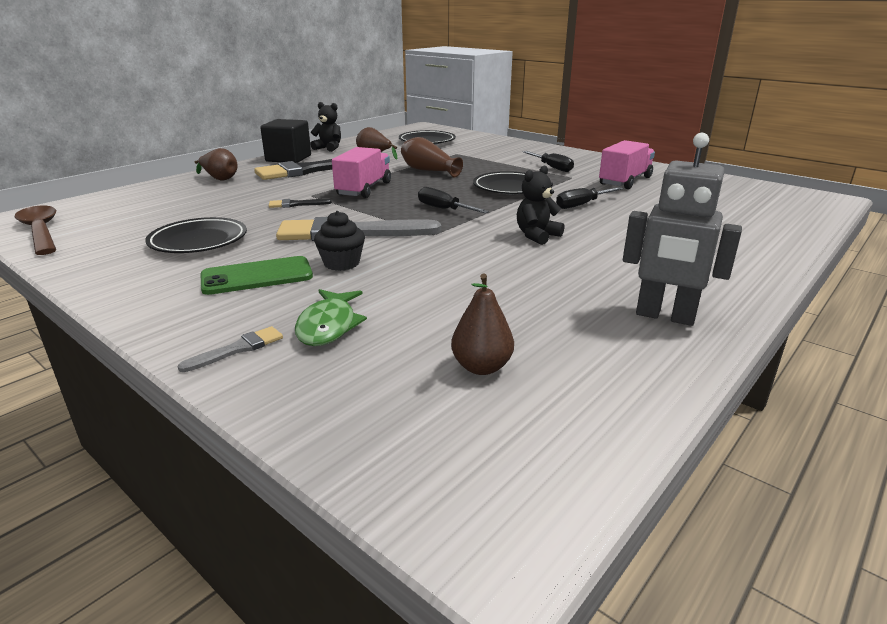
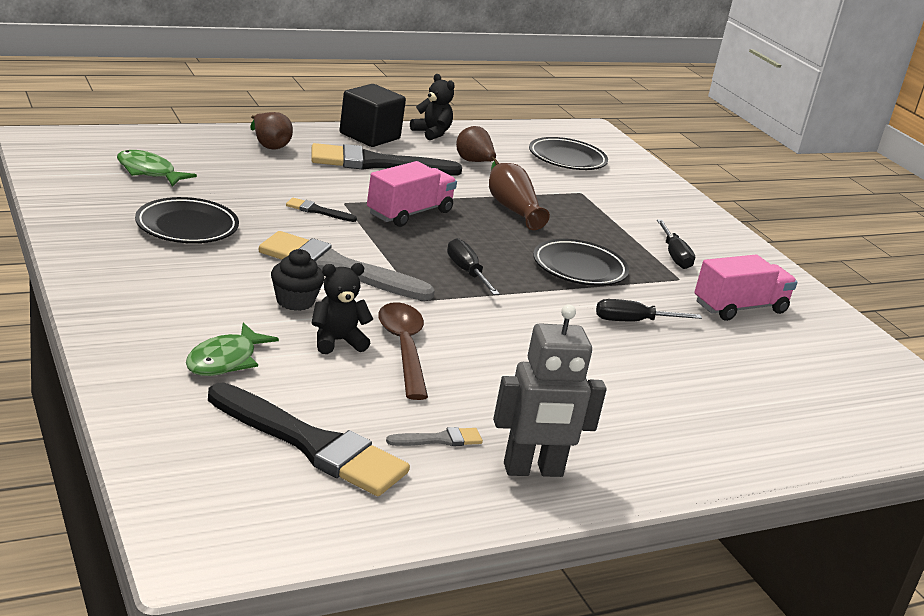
camera: 20 degrees right, 0 degrees up
brown spoon [15,206,56,255] -> brown spoon moved to [378,302,428,400]
grey brush [177,326,283,372] -> grey brush moved to [386,427,483,446]
green phone [201,256,313,295] -> none
brown pear [451,273,514,375] -> black brush [208,382,410,496]
black teddy bear [517,166,564,245] -> black teddy bear moved to [311,263,373,354]
grey robot [623,133,742,326] -> grey robot turned 60 degrees counterclockwise [493,304,607,477]
none -> green fish [117,150,197,187]

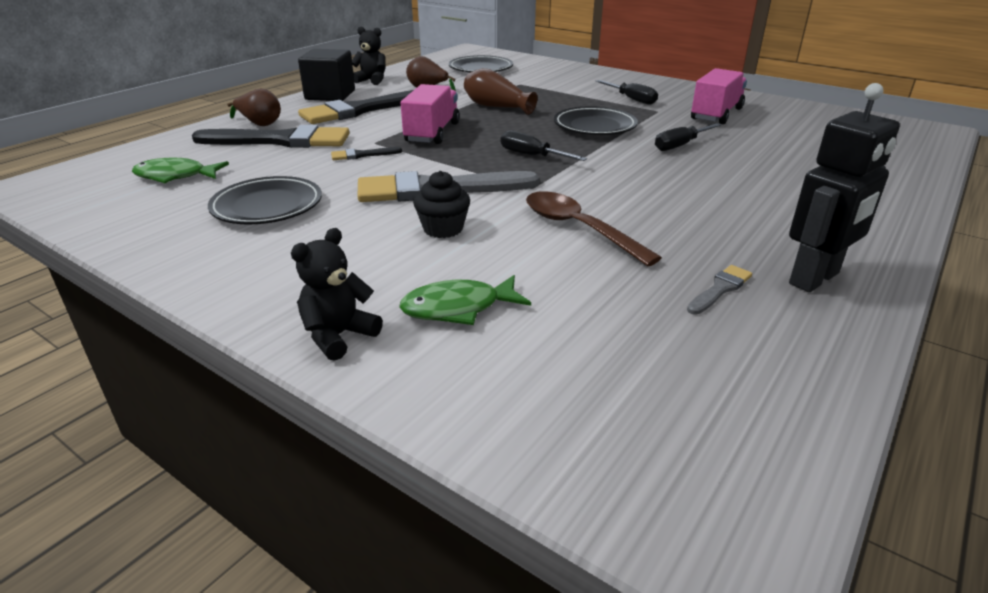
camera: 25 degrees left, 5 degrees up
green fish [186,322,279,376] -> green fish turned 75 degrees clockwise [399,275,531,325]
black brush [208,382,410,496] -> black brush moved to [192,125,350,148]
black teddy bear [311,263,373,354] -> black teddy bear moved to [291,228,383,361]
grey robot [493,304,607,477] -> black robot [789,83,900,292]

